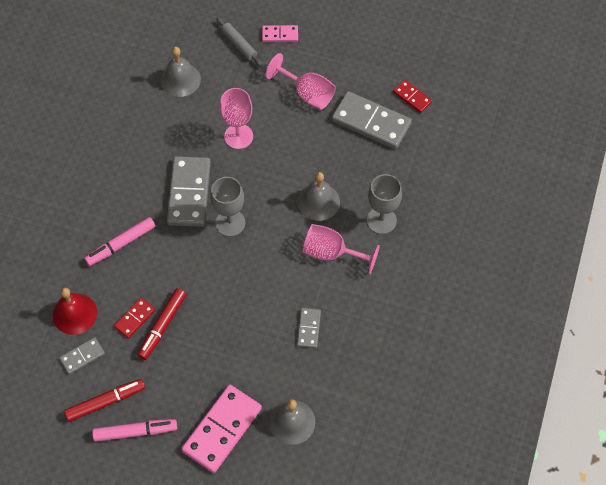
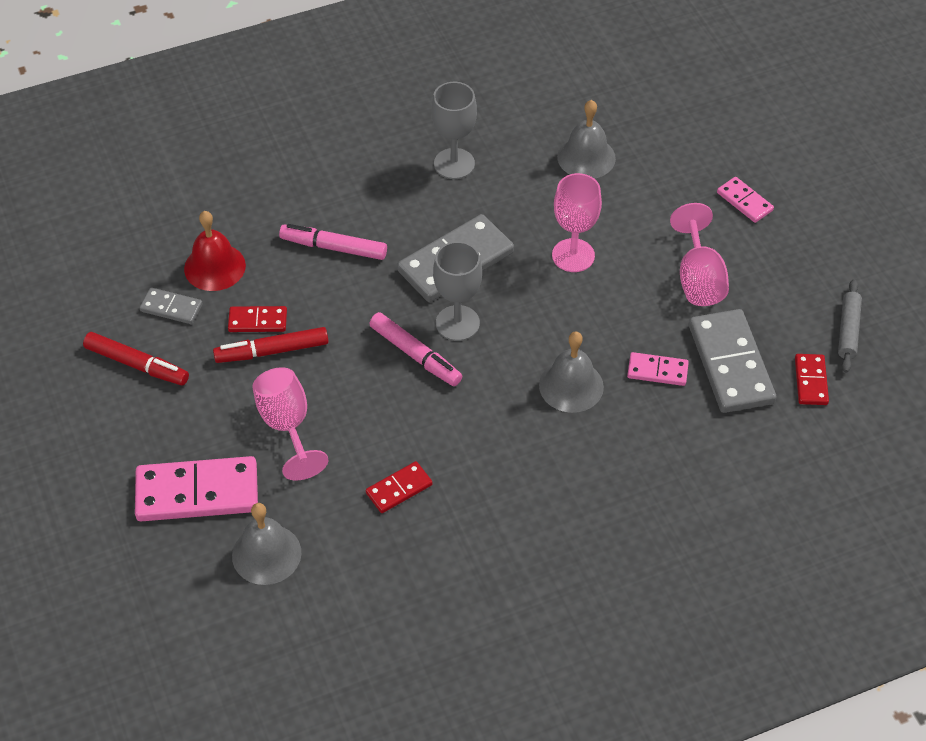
camera: 50 degrees right, 10 degrees down
pink marker [92,419,177,442] -> pink marker moved to [369,312,462,386]
grey rolling pin [216,17,262,66] -> grey rolling pin moved to [838,279,862,372]
grey domino [297,308,321,348] -> red domino [366,461,432,513]
pink goblet [303,224,380,274] -> pink goblet moved to [252,367,328,481]
grey goblet [367,174,402,234] -> grey goblet moved to [431,82,477,179]
none -> pink domino [627,352,689,386]

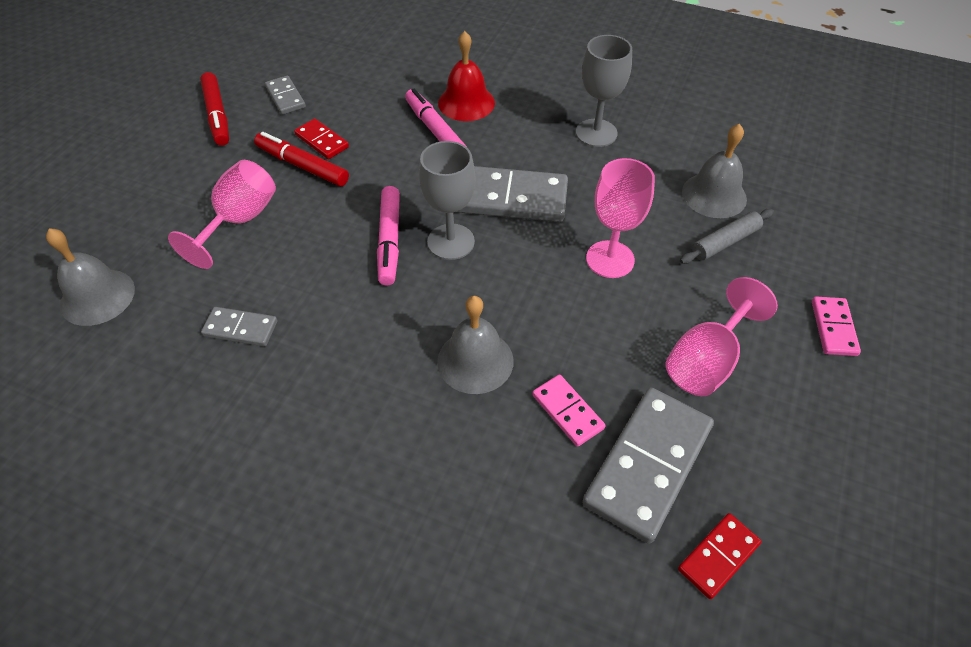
camera: 45 degrees right, 0 degrees up
pink domino [135,456,258,521] -> none
red bell [184,211,246,291] -> red bell moved to [438,31,495,121]
red domino [366,461,432,513] -> grey domino [201,307,277,346]
grey rolling pin [838,279,862,372] -> grey rolling pin moved to [680,209,774,264]

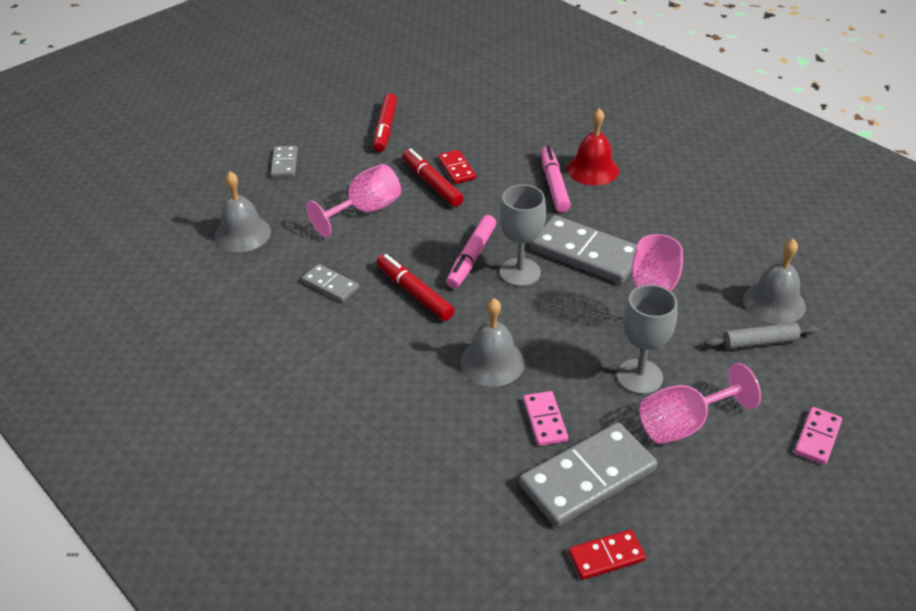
camera: 25 degrees right, 10 degrees down
grey domino [265,76,306,115] -> grey domino moved to [271,146,298,178]
grey goblet [576,35,632,147] -> grey goblet moved to [617,284,677,394]
none -> red marker [376,254,455,321]

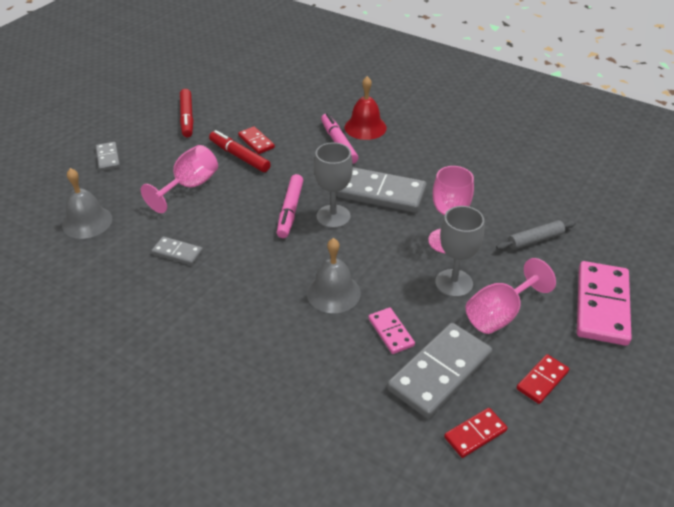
camera: 15 degrees left, 0 degrees up
red marker [376,254,455,321] -> none
grey bell [743,239,806,324] -> none
pink domino [795,407,842,465] -> pink domino [577,261,632,346], size x1.95
none -> red domino [517,354,569,404]

